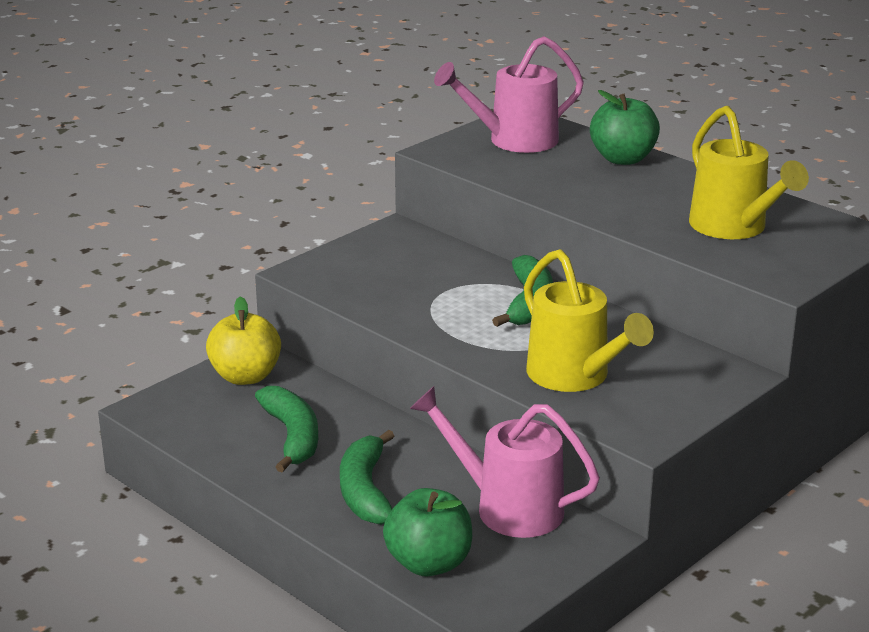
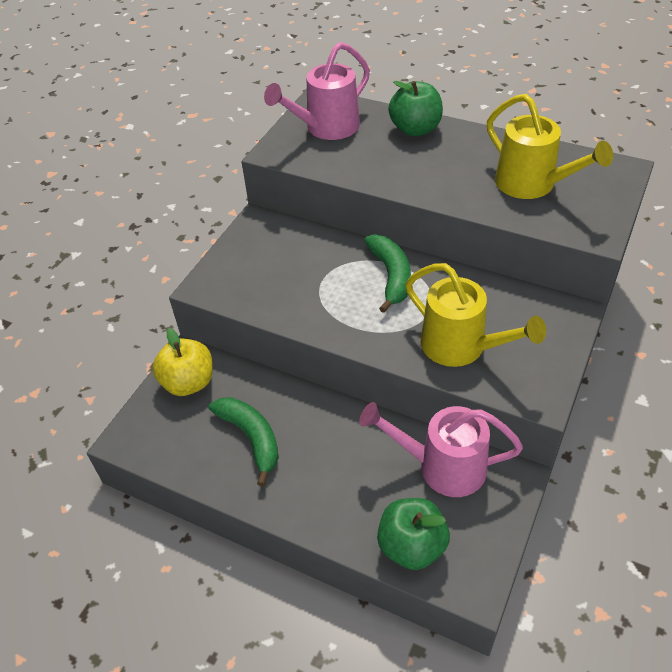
camera: 15 degrees left, 20 degrees up
green banana [340,430,394,525] -> none

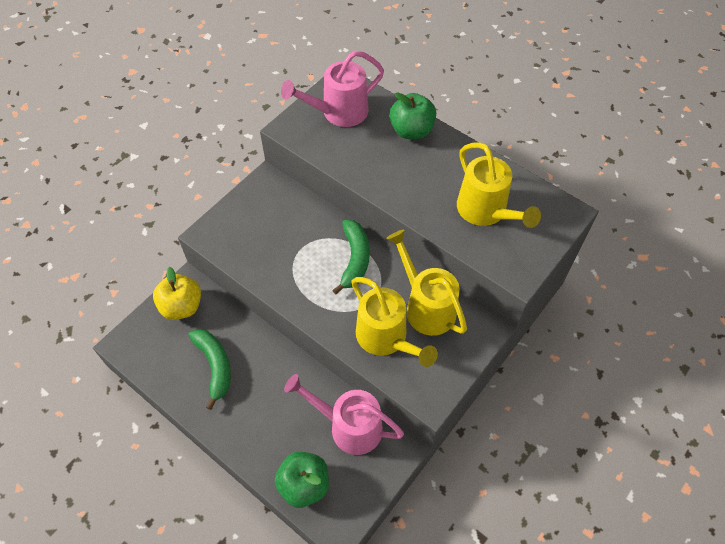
camera: 10 degrees right, 10 degrees up
none -> yellow watering can [386,230,467,336]

